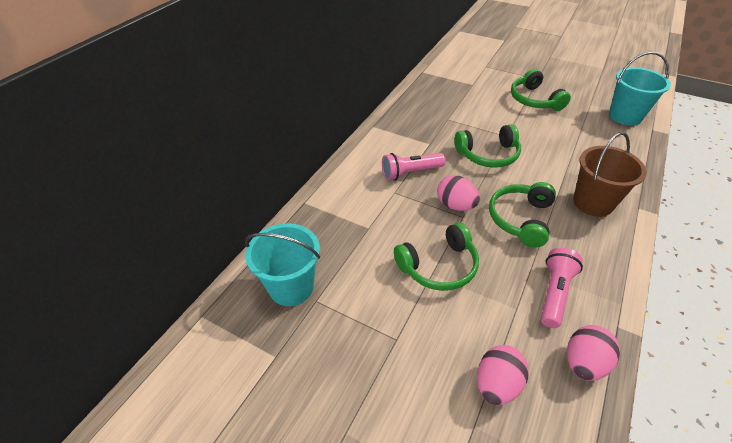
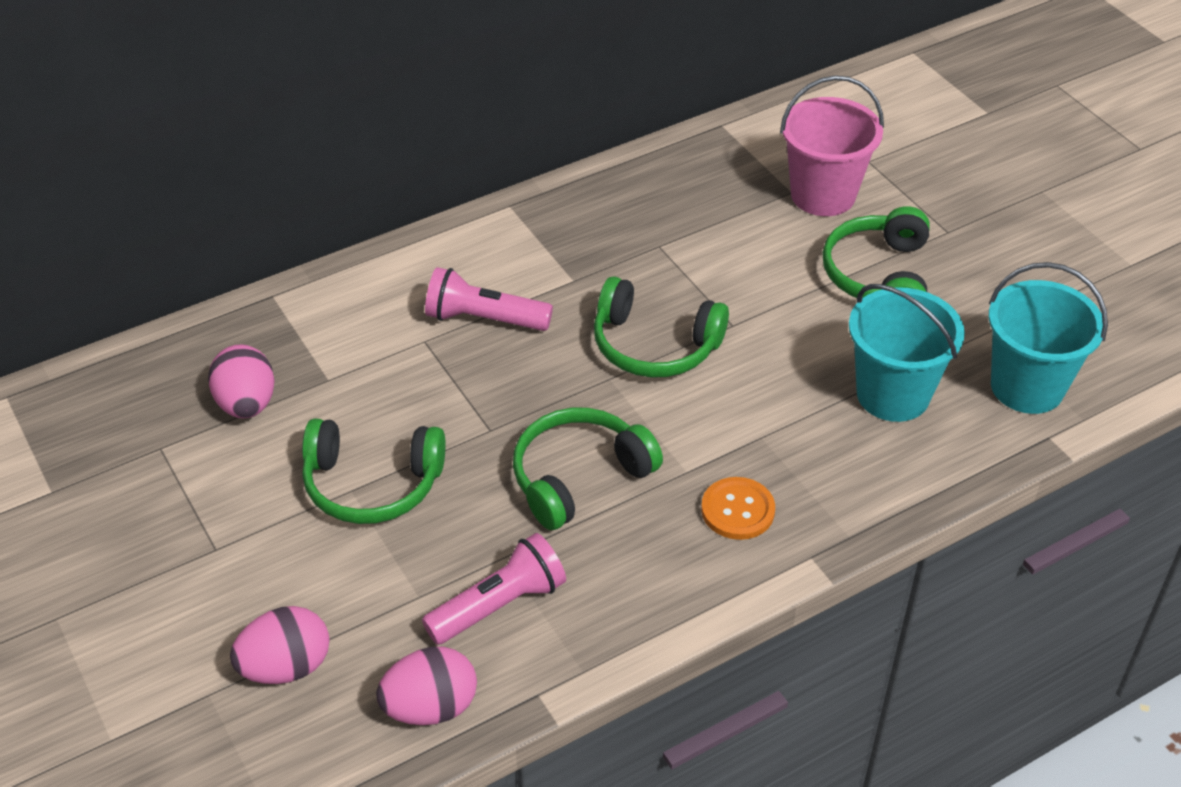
camera: 30 degrees right, 0 degrees up
turquoise bucket [245,223,320,306] -> turquoise bucket moved to [849,284,965,422]
pink egg [437,175,480,211] -> pink egg moved to [208,344,275,418]
brown bucket [573,132,647,217] -> orange button [701,477,775,540]
none -> pink bucket [780,75,884,216]

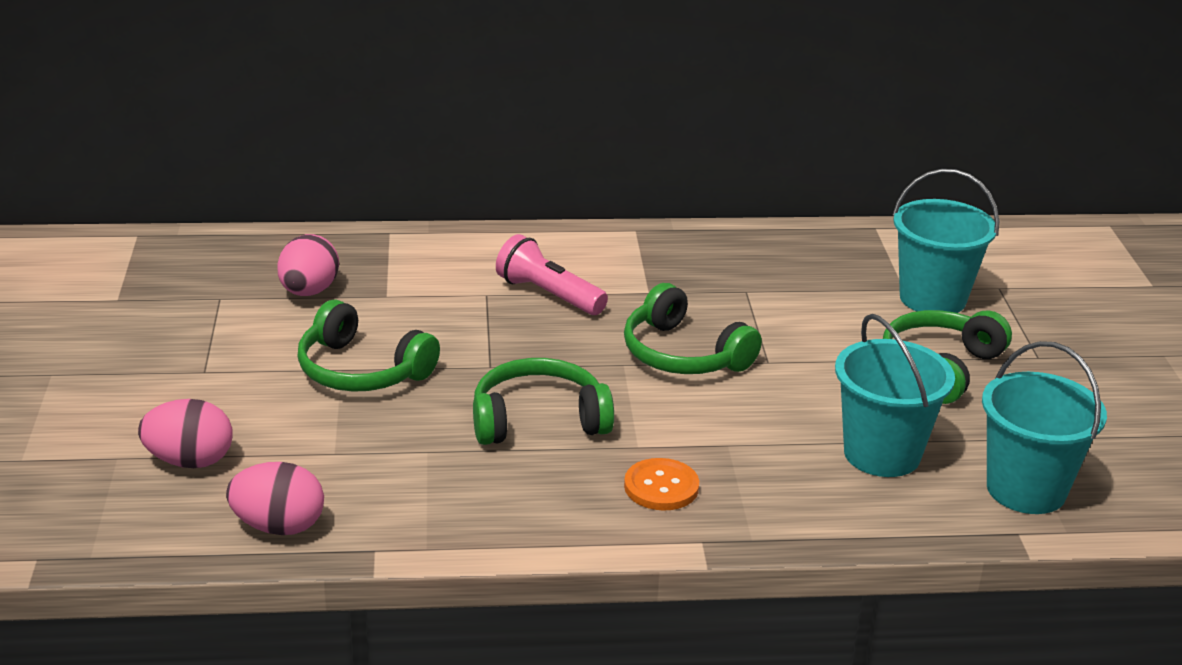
camera: 25 degrees right, 15 degrees down
pink flashlight [422,533,566,645] -> none
pink bucket [780,75,884,216] -> turquoise bucket [893,169,999,313]

